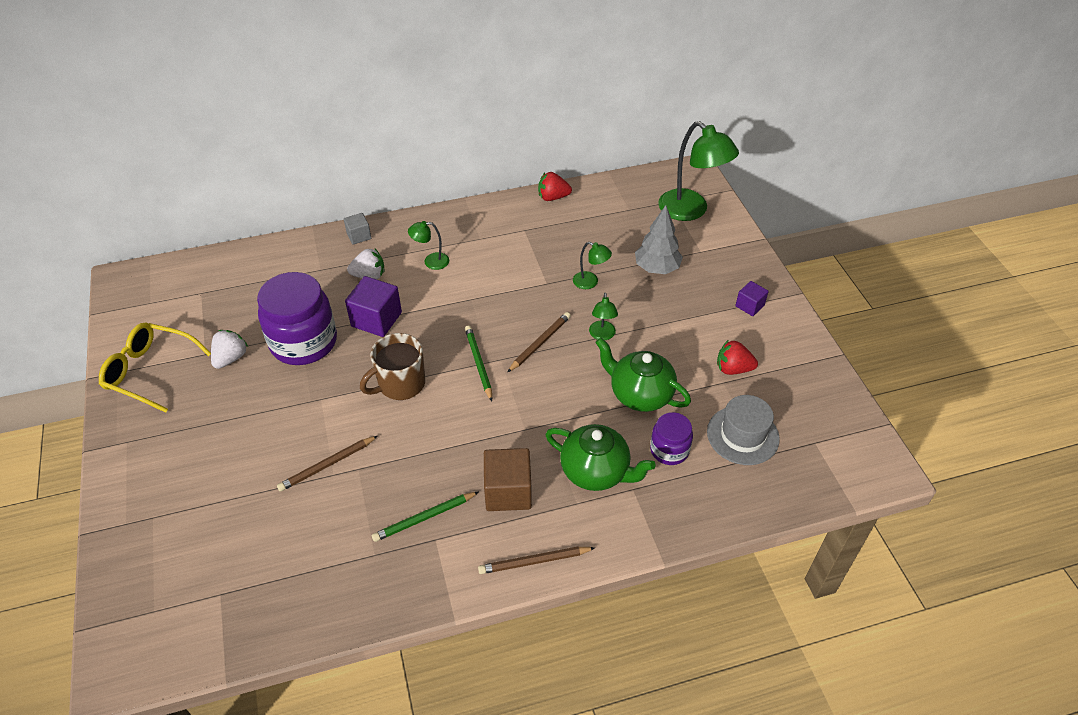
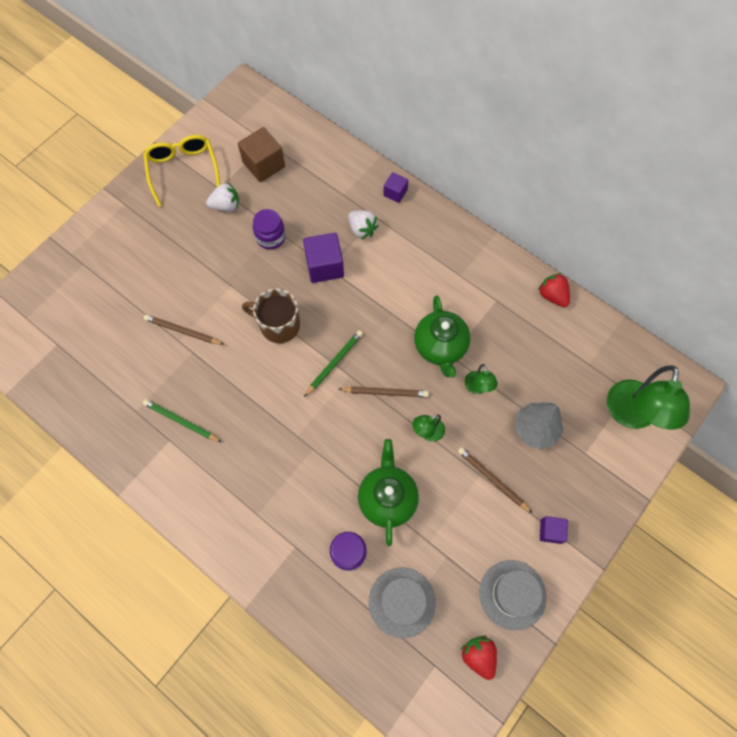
camera: 55 degrees right, 20 degrees up
purple jar [257,272,337,365] -> purple jar [253,209,286,249], size x0.53
grey cube [344,213,371,244] -> purple cube [383,172,408,203]
green lamp [408,221,449,270] -> none
brown pencil [478,547,595,574] -> brown pencil moved to [458,447,533,514]
brown cube [484,448,532,511] -> brown cube moved to [238,127,285,182]
green teapot [545,424,656,491] -> green teapot moved to [414,295,470,378]
red strawberry [717,340,758,375] -> red strawberry moved to [461,635,497,680]
none -> grey hat [480,560,547,630]

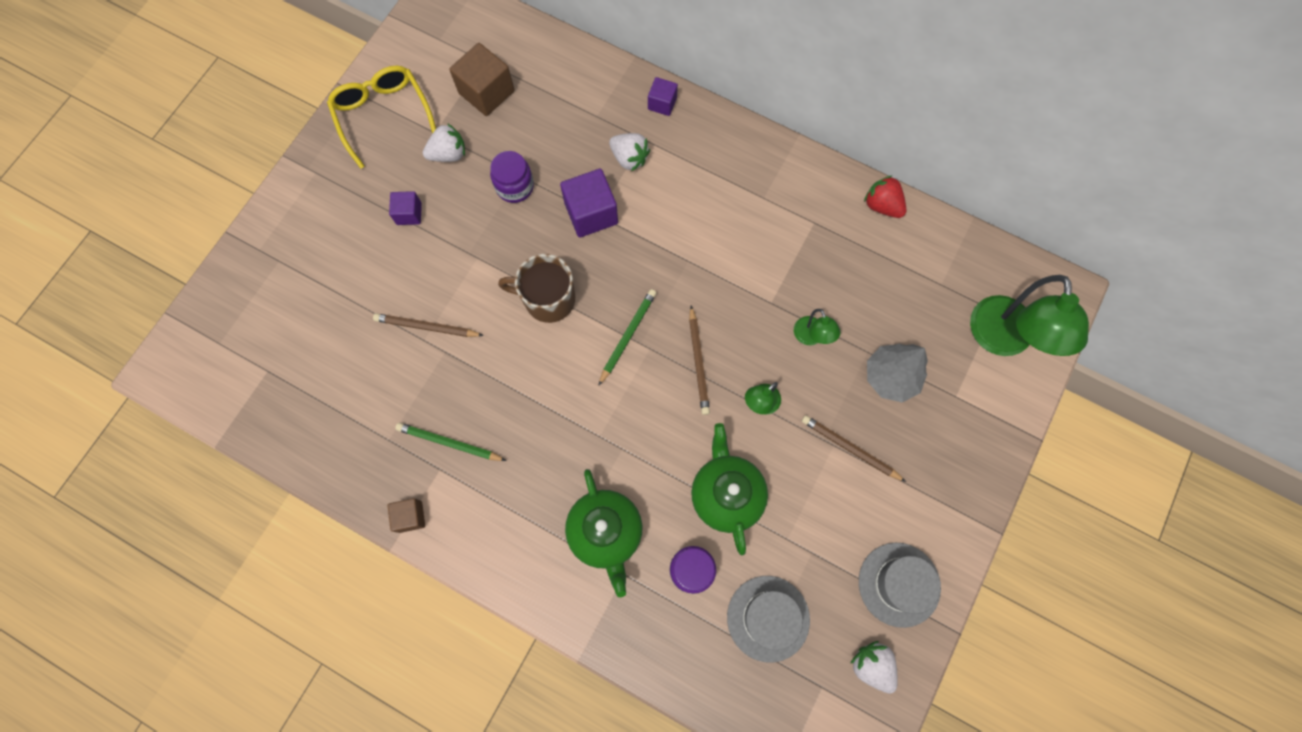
camera: 10 degrees left, 5 degrees up
brown pencil [339,386,429,397] -> brown pencil turned 90 degrees clockwise [689,306,710,415]
green teapot [414,295,470,378] -> green teapot moved to [565,469,643,597]
red strawberry [461,635,497,680] -> white strawberry [851,641,898,693]
purple cube [540,516,568,544] -> purple cube moved to [389,191,422,225]
none -> brown cube [387,498,425,533]

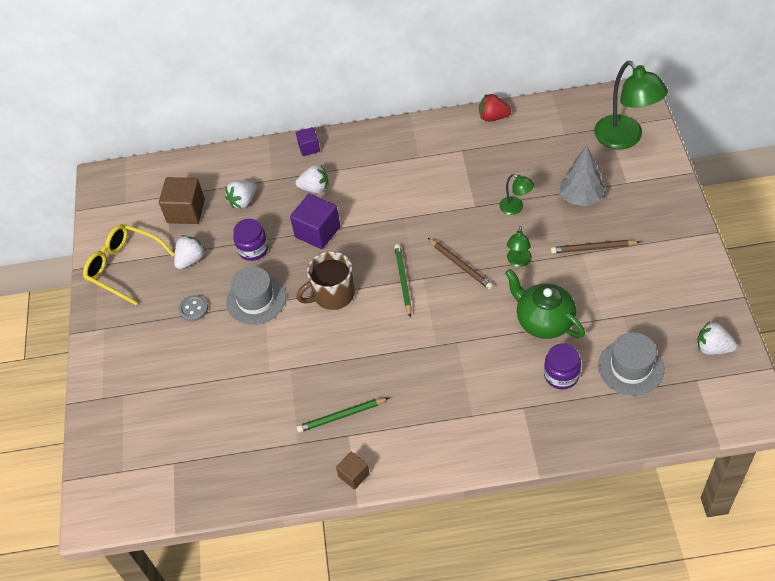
camera: 30 degrees left, 20 degrees down
brown pencil [373,313,484,337] -> none
purple cube [389,191,422,225] -> grey button [179,295,208,321]
green teapot [565,469,643,597] -> none
grey hat [859,543,941,628] -> grey hat moved to [226,266,286,325]
none -> white strawberry [225,181,257,209]

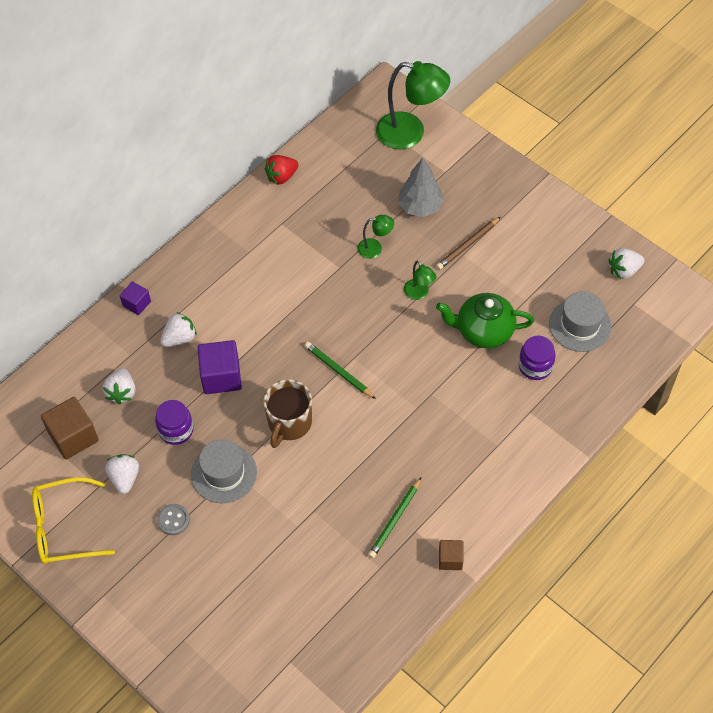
camera: 45 degrees left, 5 degrees up
brown pencil [428,238,493,290] -> none

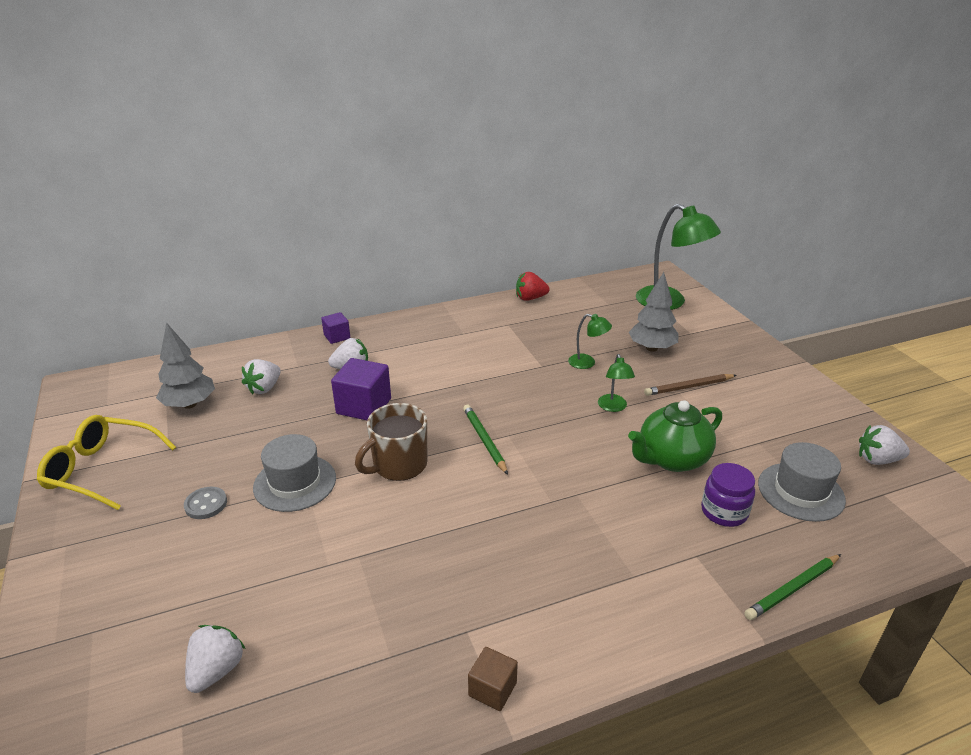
camera: 25 degrees right, 25 degrees down
brown cube [41,397,99,460] -> grey tree [156,322,215,409]
white strawberry [105,454,139,494] -> white strawberry moved to [185,625,245,693]
purple jar [155,400,193,445] -> none
green pencil [368,478,421,558] -> green pencil moved to [744,554,841,620]
green teapot [436,293,534,348] -> green teapot turned 60 degrees counterclockwise [628,400,722,472]

